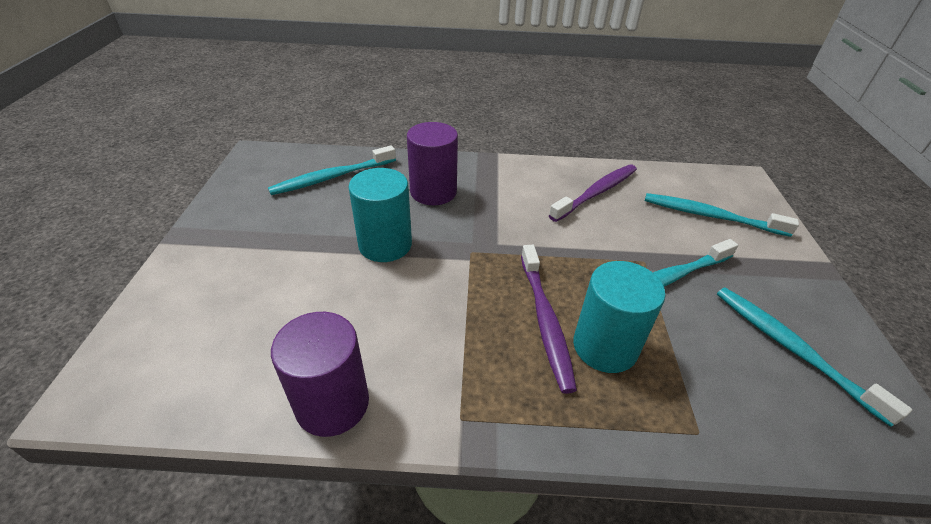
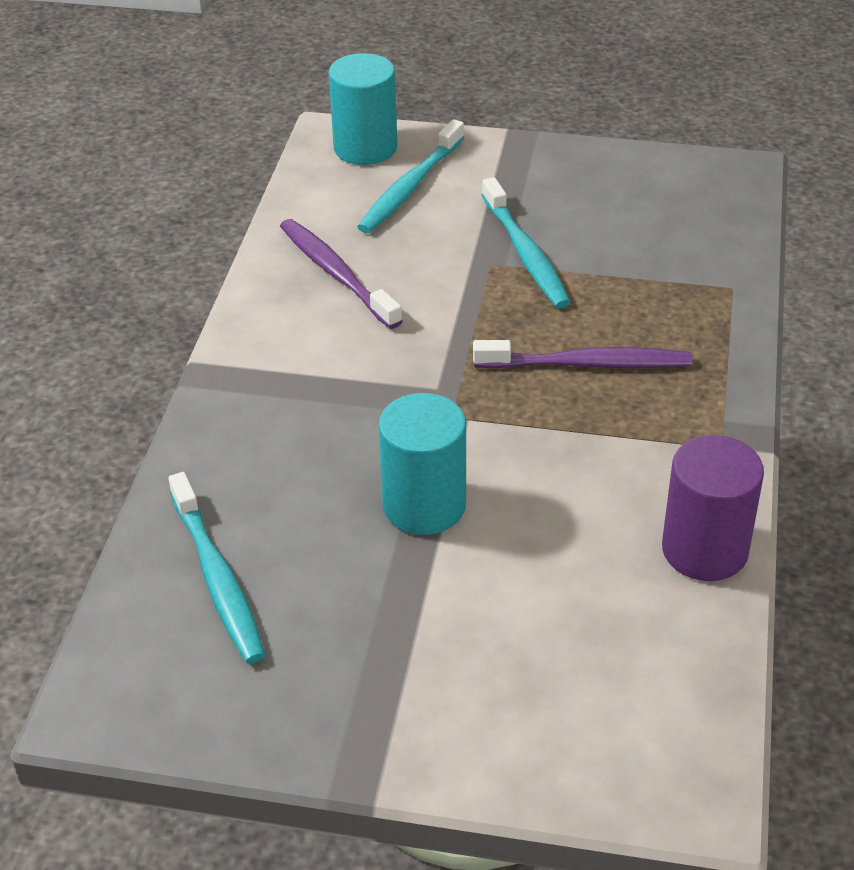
camera: 80 degrees left, 0 degrees up
purple cylinder [407,122,458,205] -> none
turquoise cylinder [573,261,665,373] -> turquoise cylinder moved to [329,53,398,165]
turquoise toothbrush [717,288,912,427] -> none

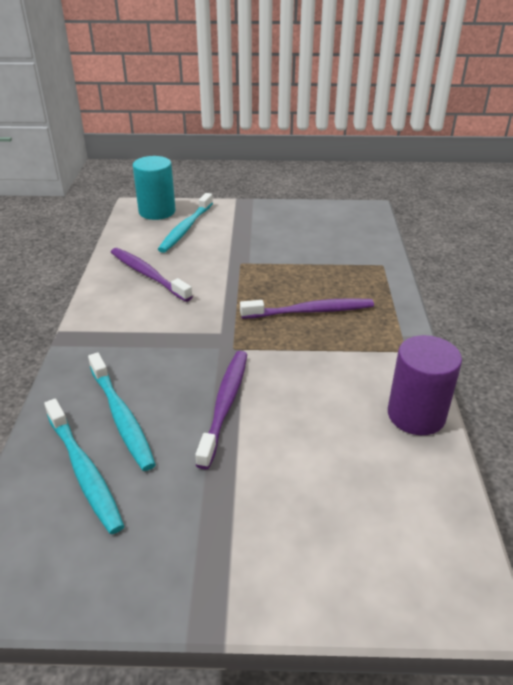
camera: 10 degrees left, 5 degrees down
turquoise cylinder [378,393,466,535] -> purple toothbrush [195,351,247,469]
turquoise toothbrush [482,177,571,308] -> turquoise toothbrush moved to [88,352,156,471]

